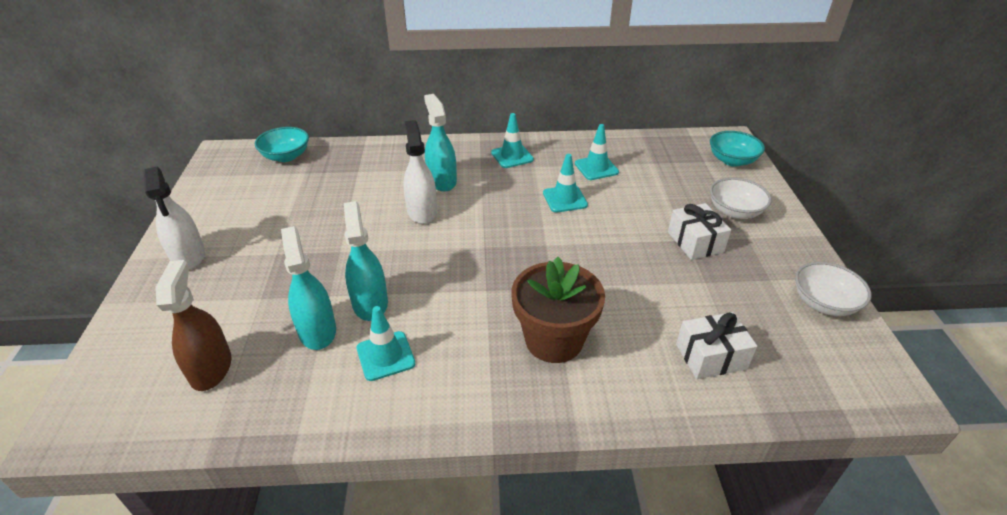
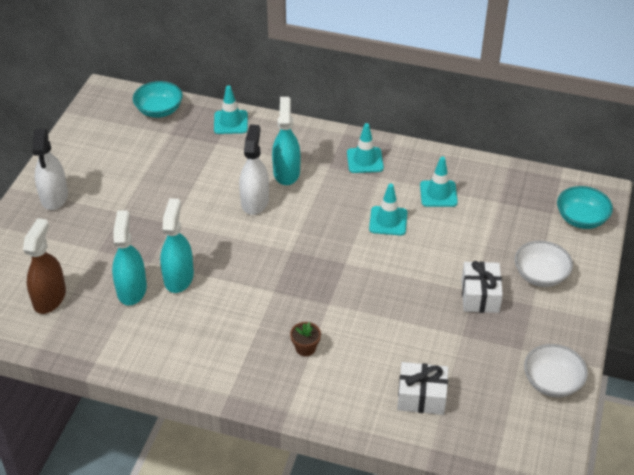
camera: 20 degrees right, 5 degrees up
turquoise traffic cone [357,306,415,381] -> turquoise traffic cone moved to [214,85,248,134]
brown flower pot [511,257,605,363] -> brown flower pot [290,322,321,356], size x0.42

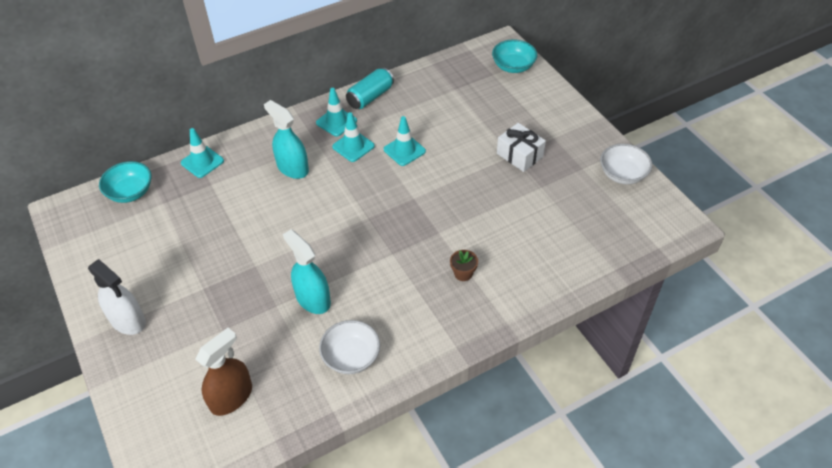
camera: 45 degrees left, 5 degrees up
brown spray bottle [23,218,66,314] -> brown spray bottle turned 75 degrees clockwise [196,328,252,416]
turquoise spray bottle [112,210,147,306] -> none
white spray bottle [239,124,269,215] -> none
white gift [397,362,448,415] -> none
turquoise traffic cone [420,157,458,207] -> turquoise traffic cone moved to [332,112,375,162]
white bowl [515,241,573,287] -> white bowl moved to [319,320,380,374]
none -> turquoise can [346,68,394,109]

